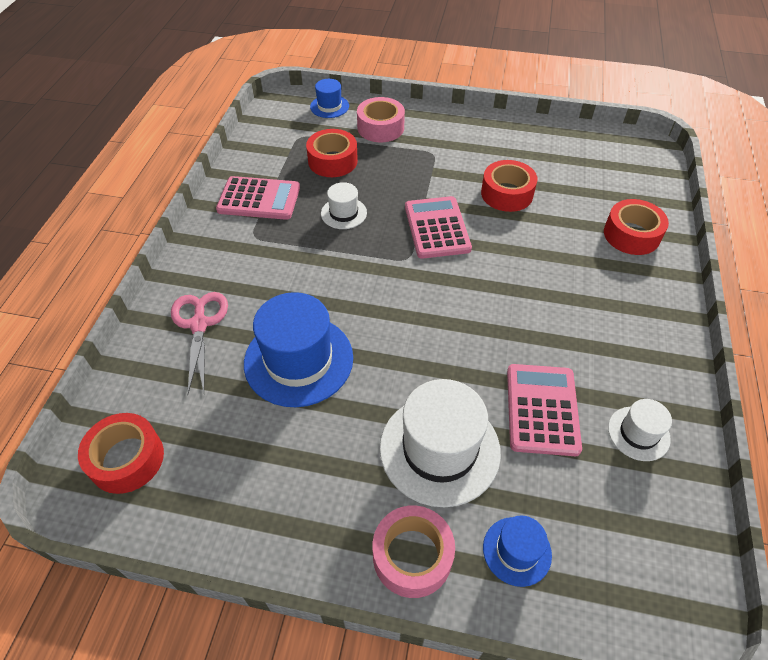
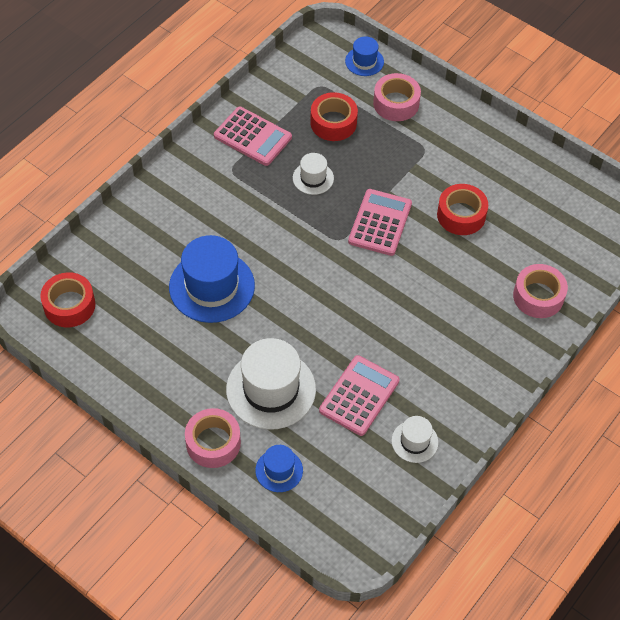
camera: 25 degrees right, 5 degrees up
pink scissors [171,292,228,395] -> none
red tape [604,199,669,255] -> pink tape [513,264,568,318]

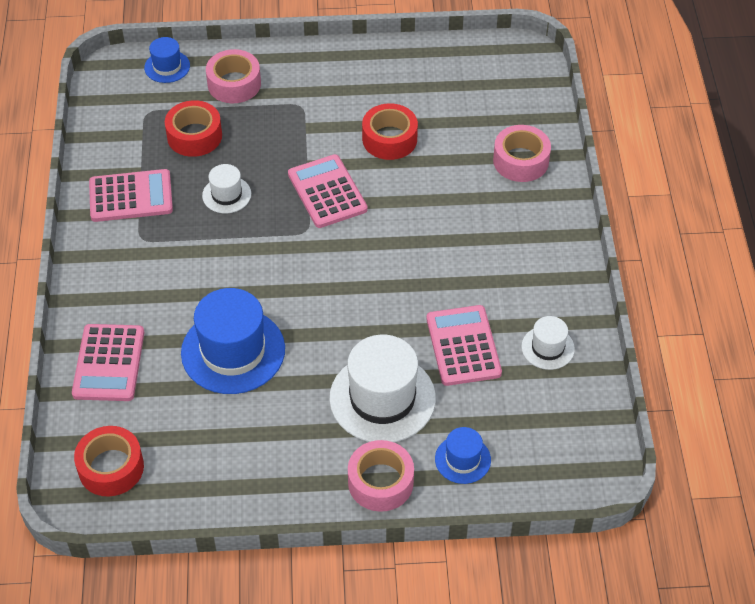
camera: 40 degrees left, 5 degrees down
none -> pink calculator [72,324,144,401]

